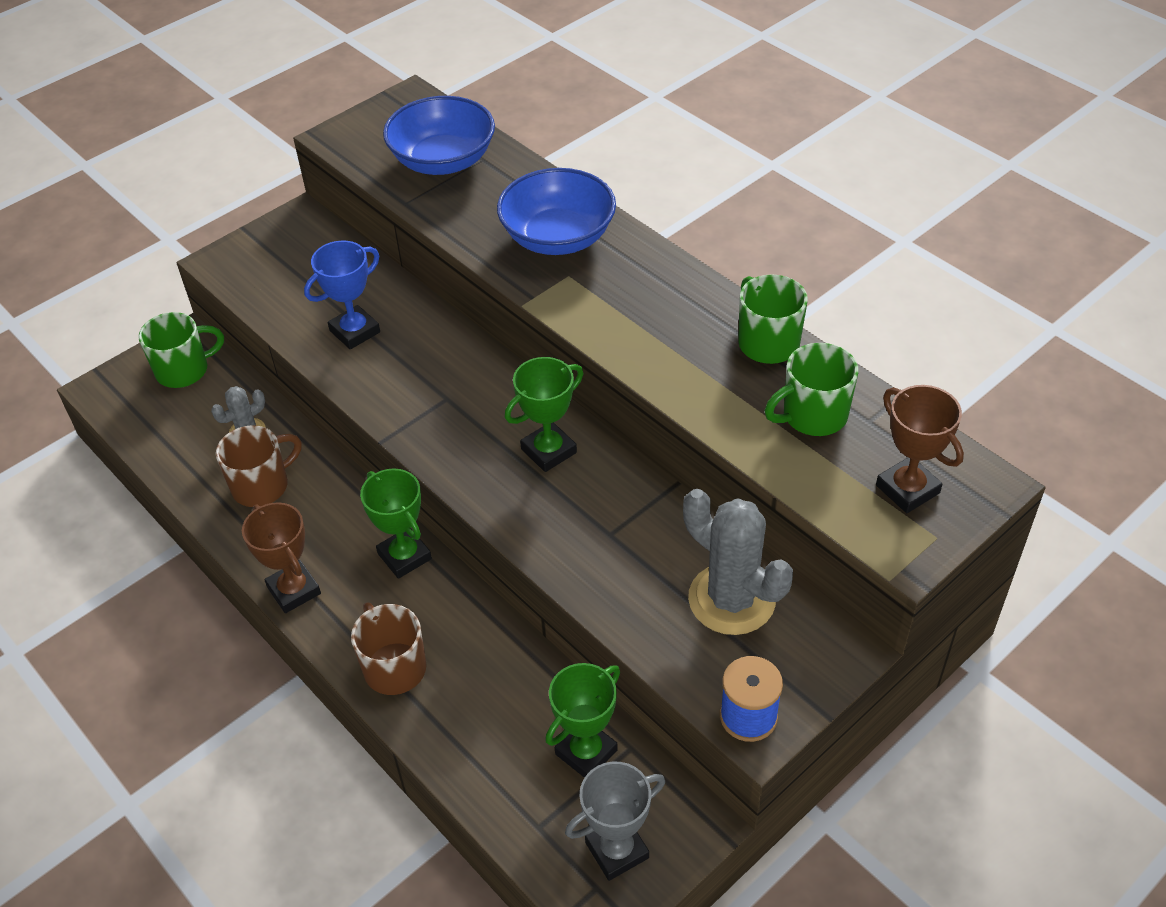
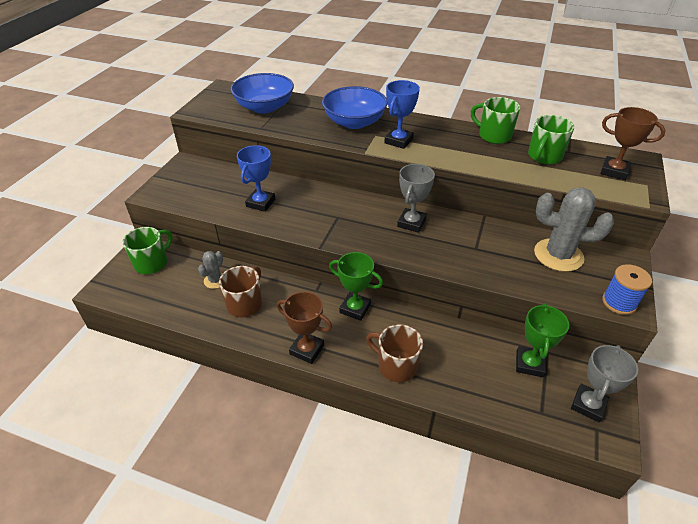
camera: 30 degrees left, 5 degrees down
green trophy [505,357,583,472] -> grey trophy [397,164,435,233]
none -> blue trophy [384,80,420,149]

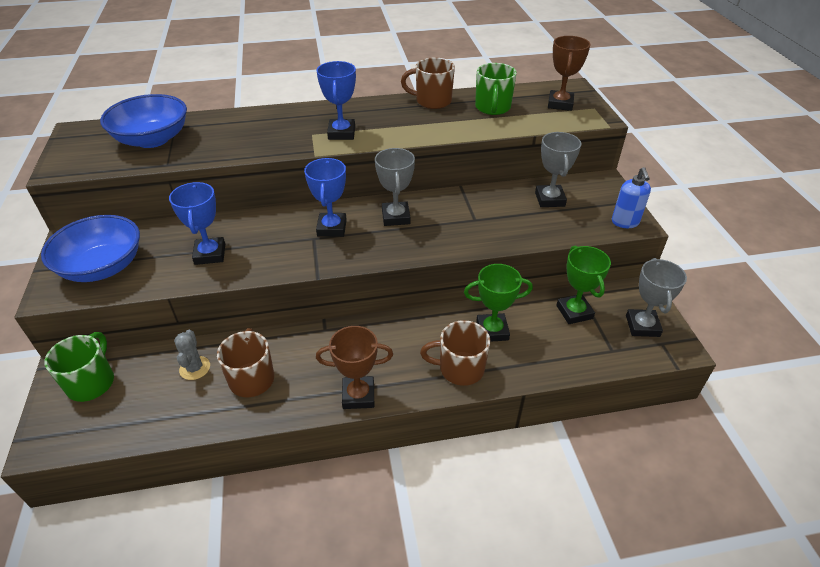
camera: 30 degrees left, 0 degrees up
blue bowl [322,86,388,129] -> blue bowl moved to [41,215,140,282]
green trophy [329,252,383,321] -> green trophy moved to [464,264,533,342]
green mug [471,97,520,144] -> brown mug [401,58,455,109]
grey cactus [534,188,614,272] -> grey trophy [535,132,582,207]
brown trophy [600,107,666,180] -> brown trophy turned 75 degrees counterclockwise [548,36,591,111]
blue spool [602,264,652,315] -> blue soap dispenser [612,167,651,228]
none -> blue trophy [304,158,347,237]

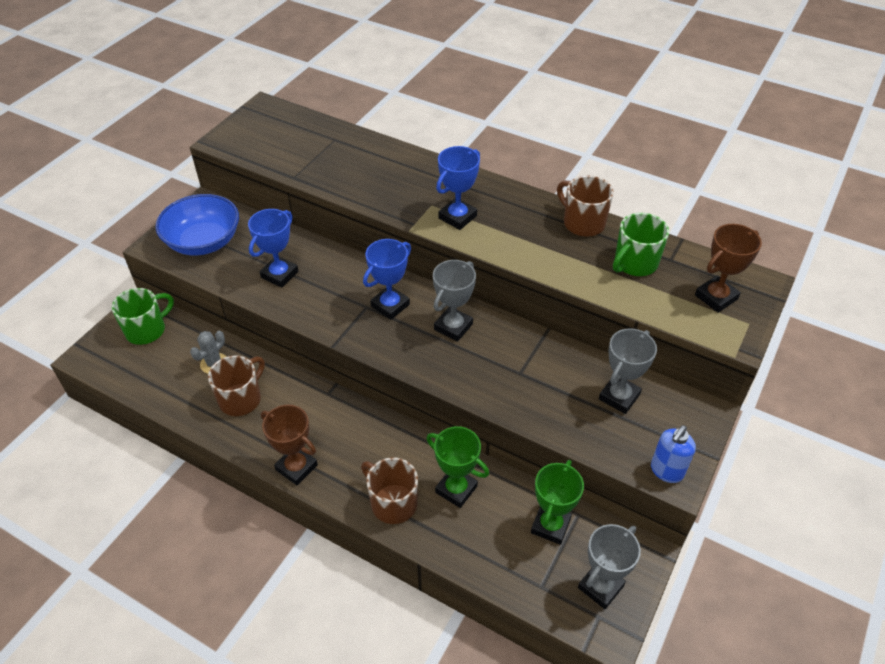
camera: 40 degrees right, 5 degrees up
blue bowl [100,94,187,148] -> none

